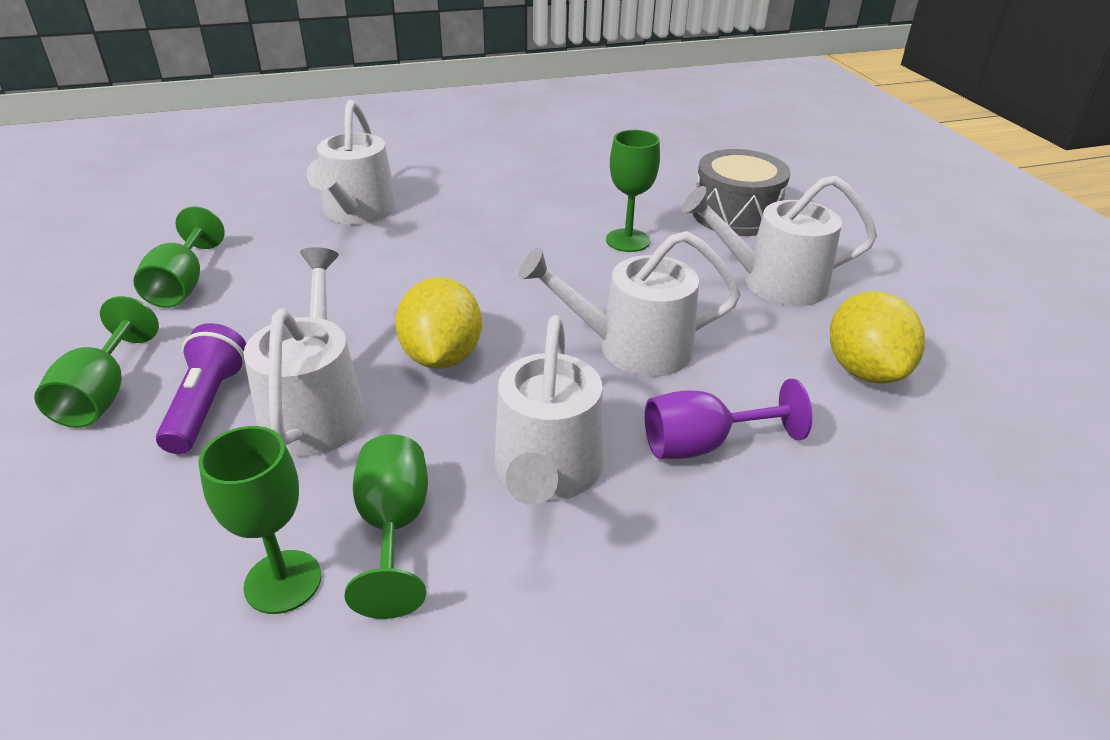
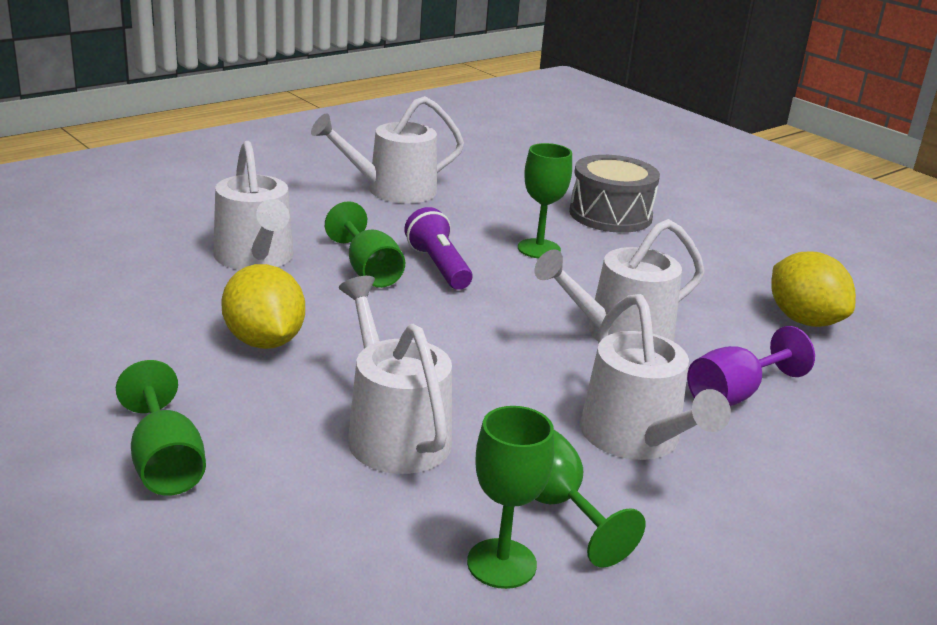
camera: 25 degrees left, 10 degrees down
green goblet [133,207,225,308] -> green goblet moved to [325,201,405,288]
purple flashlight [156,323,246,454] -> purple flashlight moved to [404,207,473,290]
yellow lemon [395,277,482,369] -> yellow lemon moved to [221,264,305,349]
white watering can [682,175,877,306] -> white watering can moved to [311,96,464,203]

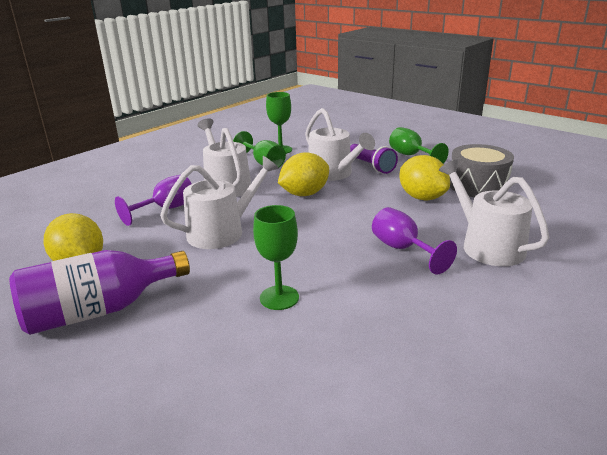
camera: 175 degrees right, 0 degrees up
white watering can [311,96,464,203] -> none
green goblet [325,201,405,288] -> purple goblet [372,207,457,275]
purple flashlight [404,207,473,290] -> purple flashlight moved to [350,144,398,174]
grey drum [569,155,660,233] -> grey drum moved to [450,144,514,197]
none -> purple bottle [9,250,190,335]
none -> yellow lemon [278,152,329,196]

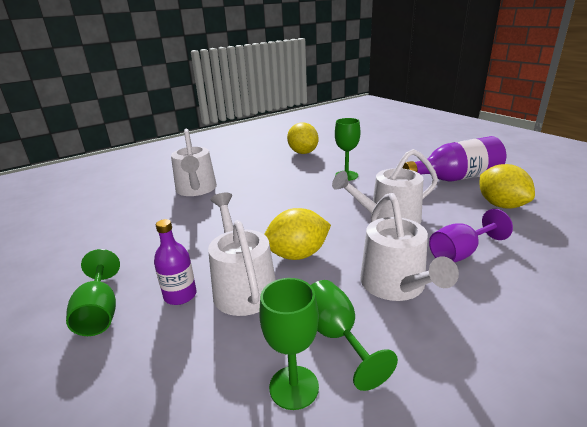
camera: 165 degrees left, 0 degrees up
purple flashlight [350,144,398,174] -> purple bottle [154,219,197,305]
purple goblet [372,207,457,275] -> none
yellow lemon [399,155,450,200] -> yellow lemon moved to [287,123,319,154]
grey drum [450,144,514,197] -> none

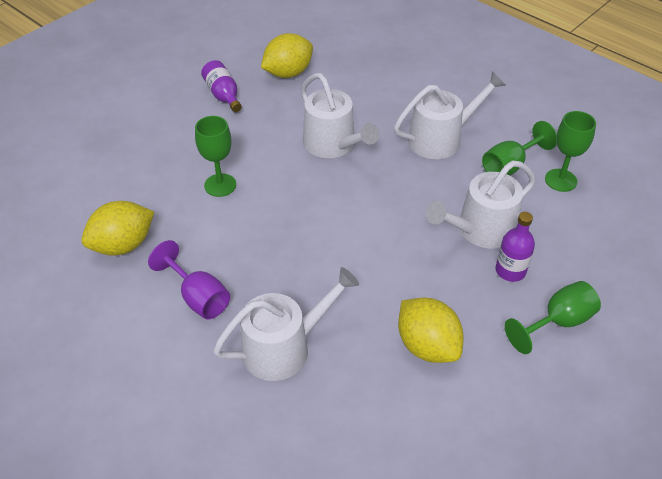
camera: 105 degrees left, 20 degrees up
yellow lemon [264,208,331,260] -> yellow lemon moved to [398,298,463,363]
purple bottle [402,136,506,182] -> purple bottle [201,60,242,112], size x0.57
purple goblet [429,209,513,262] -> purple goblet moved to [148,240,230,320]

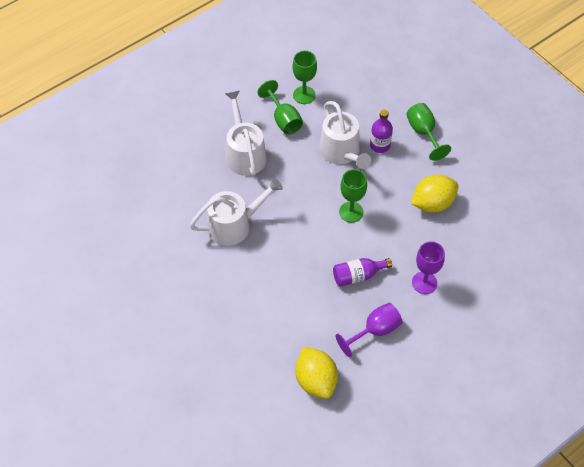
camera: 80 degrees left, 10 degrees up
green goblet [195,116,236,197] -> green goblet moved to [339,169,367,223]
purple bottle [201,60,242,112] -> purple bottle moved to [333,258,392,287]
white watering can [213,267,359,381] -> purple goblet [412,241,445,294]
yellow lemon [261,33,313,78] -> none

